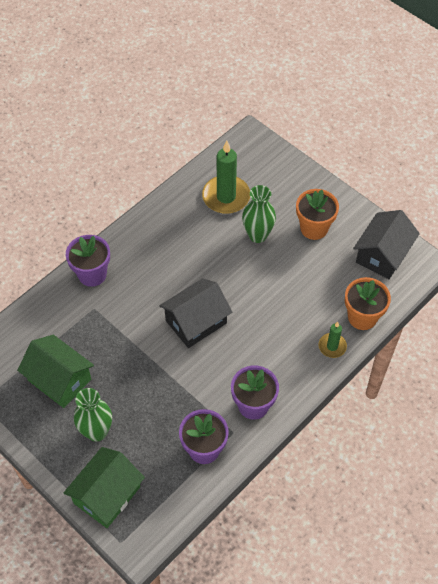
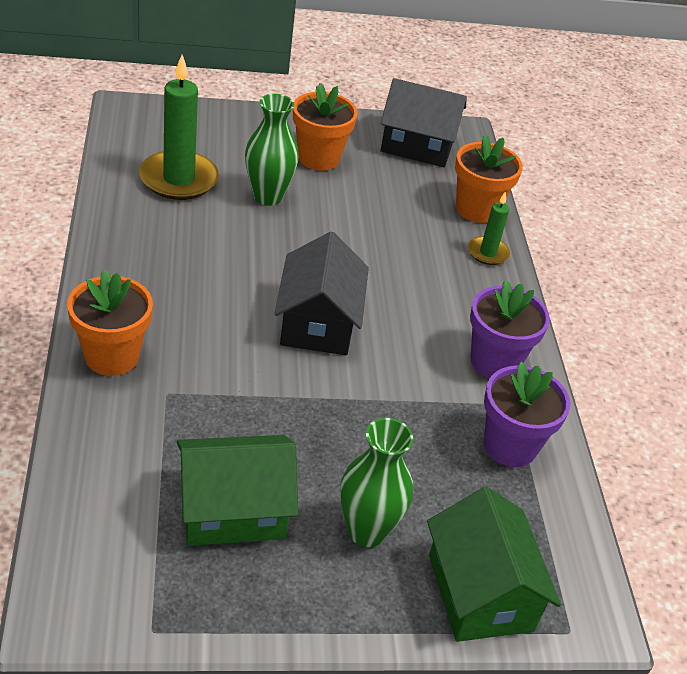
camera: 55 degrees left, 15 degrees down
purple flower pot [66,235,110,287] -> orange flower pot [67,269,153,376]
black house [353,210,420,279] -> black house turned 60 degrees counterclockwise [381,78,467,167]

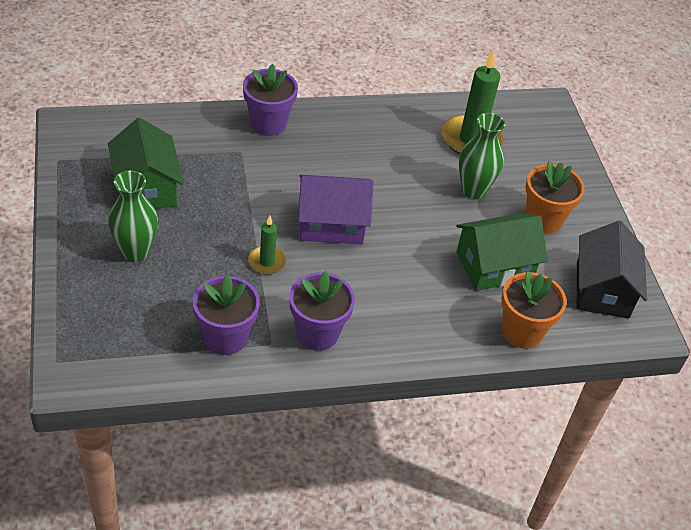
camera: 85 degrees right, 5 degrees up
orange flower pot [67,269,153,376] -> purple flower pot [243,64,298,136]
black house [274,232,369,355] -> purple house [298,175,374,244]
green house [427,487,561,642] -> green house moved to [456,213,548,291]
green candle [468,191,510,265] -> green candle moved to [248,216,286,275]

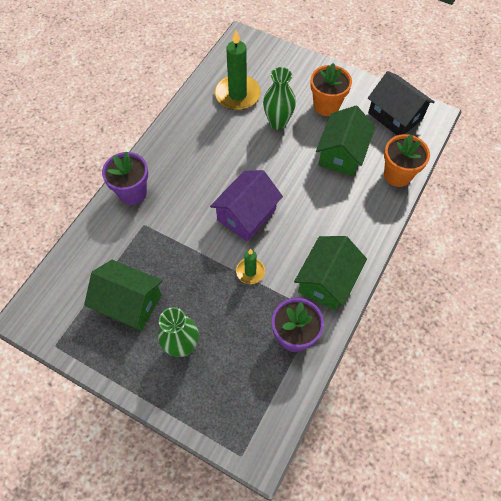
camera: 45 degrees left, 15 degrees up
purple flower pot [289,271,355,351] -> green house [294,236,367,311]

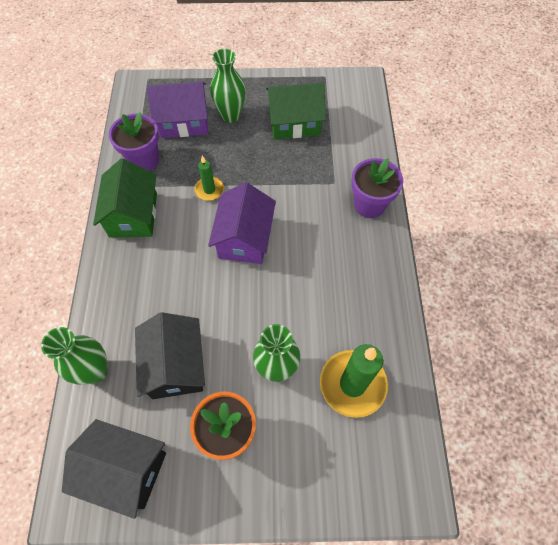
camera: 150 degrees right, 0 degrees up
green house [316,106,376,176] -> black house [135,312,205,399]
orange flower pot [384,134,430,187] -> green vase [41,327,108,385]
none -> purple house [147,82,208,138]

